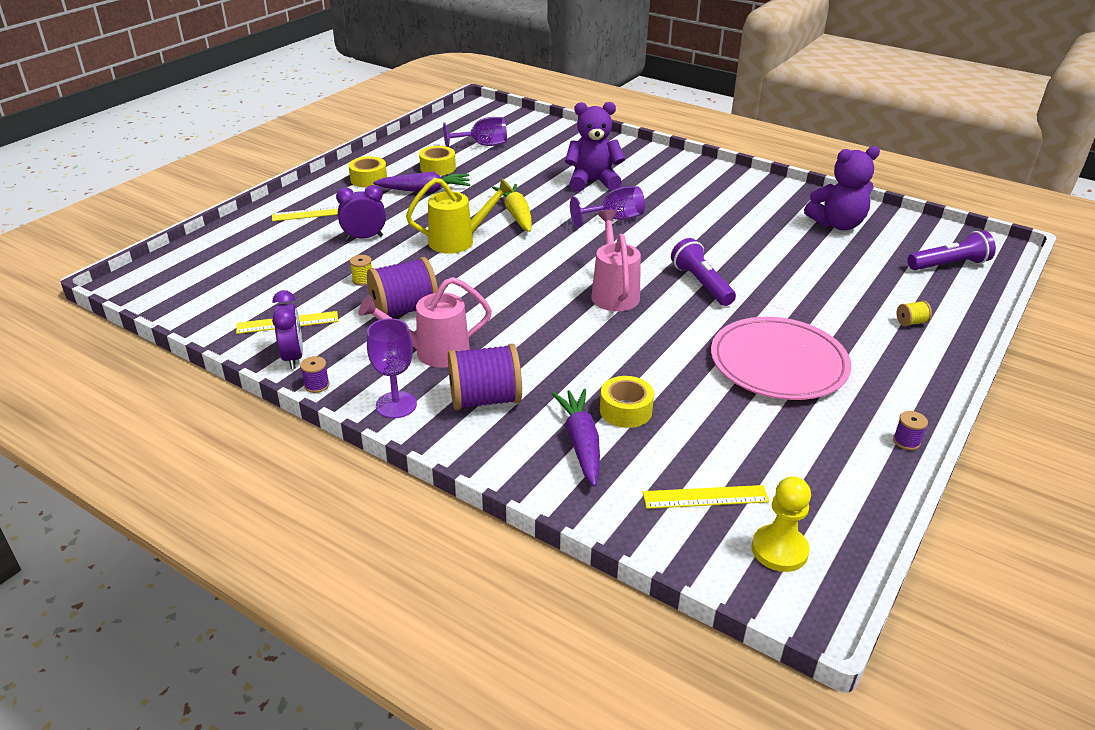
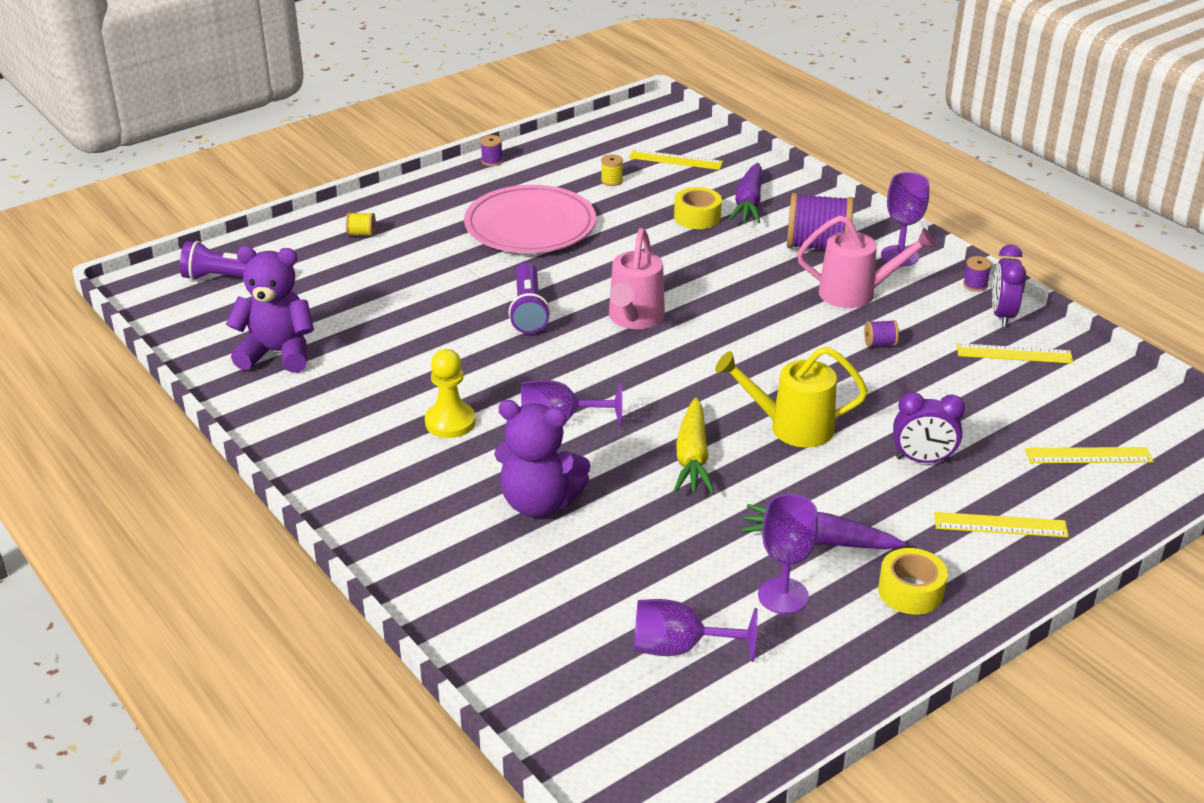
camera: 160 degrees left, 0 degrees up
yellow spool [350,255,372,286] -> yellow spool moved to [601,154,623,186]
purple spool [367,257,438,317] -> purple spool [864,320,899,347], size x0.43
yellow tape [419,146,456,176] -> purple goblet [758,494,818,614]
yellow pawn [752,476,811,572] -> yellow pawn moved to [425,349,476,438]
none -> yellow ruler [1025,447,1153,463]

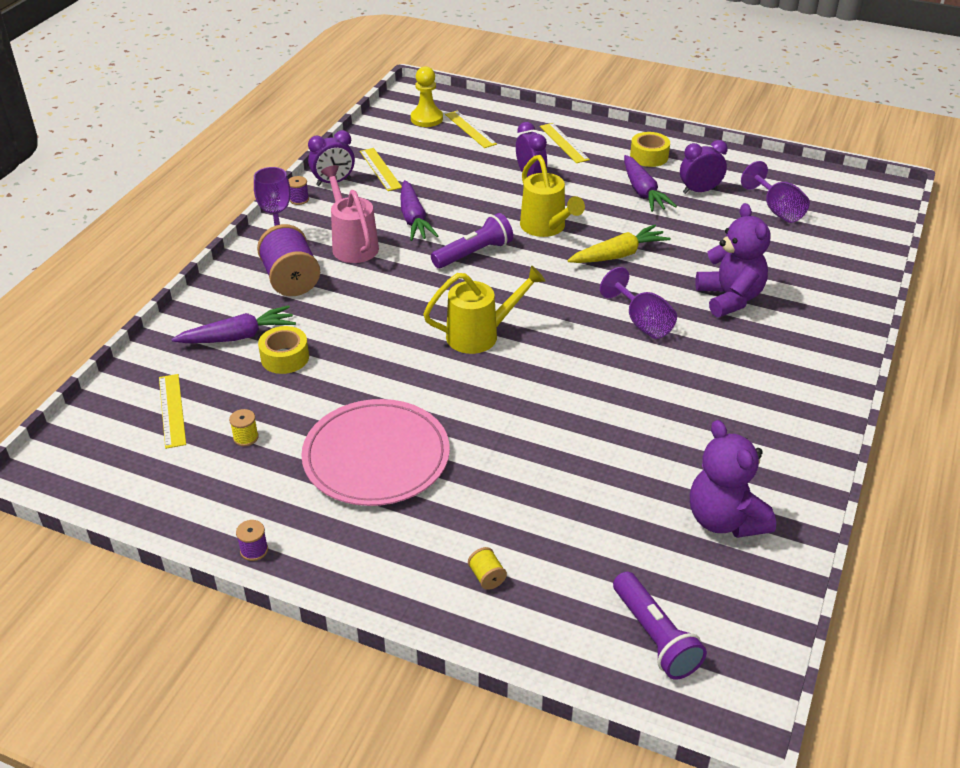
camera: 120 degrees left, 5 degrees up
yellow pawn [425,349,476,438] -> yellow pawn moved to [411,66,443,127]
purple flashlight [508,263,550,334] -> purple flashlight moved to [431,213,513,268]
pink watering can [609,228,665,329] -> yellow watering can [423,265,545,354]
purple goblet [758,494,818,614] -> purple clock [680,140,728,194]
purple spool [864,320,899,347] -> purple carrot [400,180,438,241]

